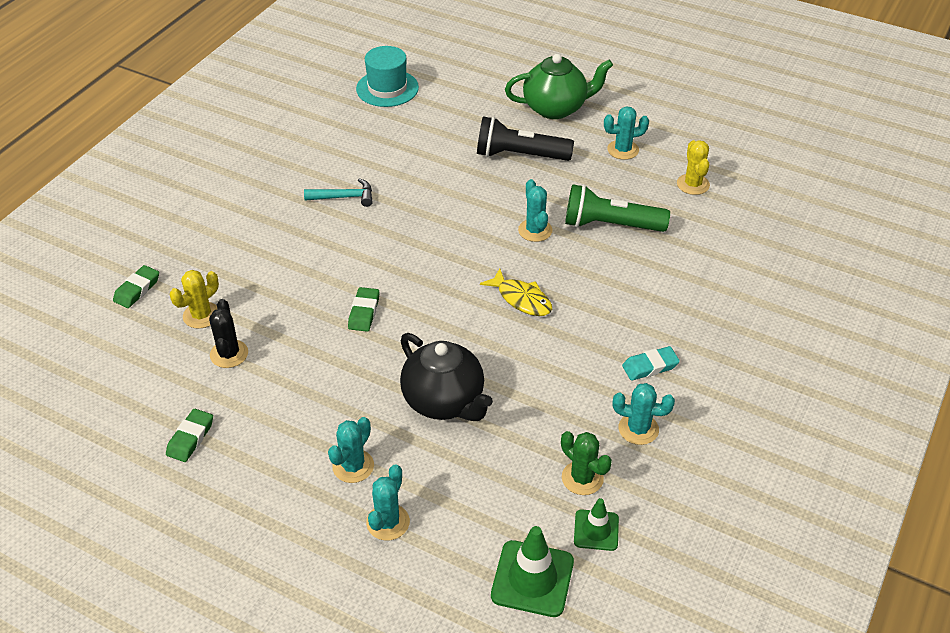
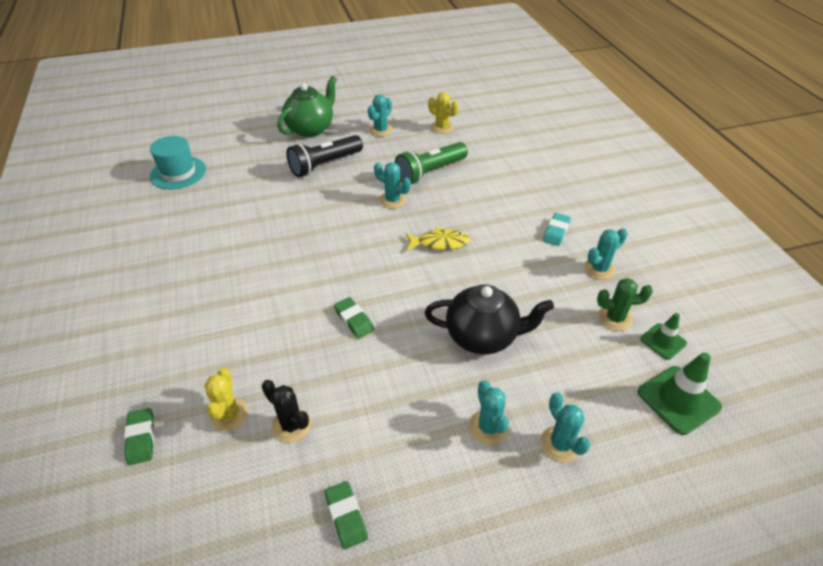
camera: 45 degrees left, 0 degrees up
turquoise hammer [304,178,373,207] -> none

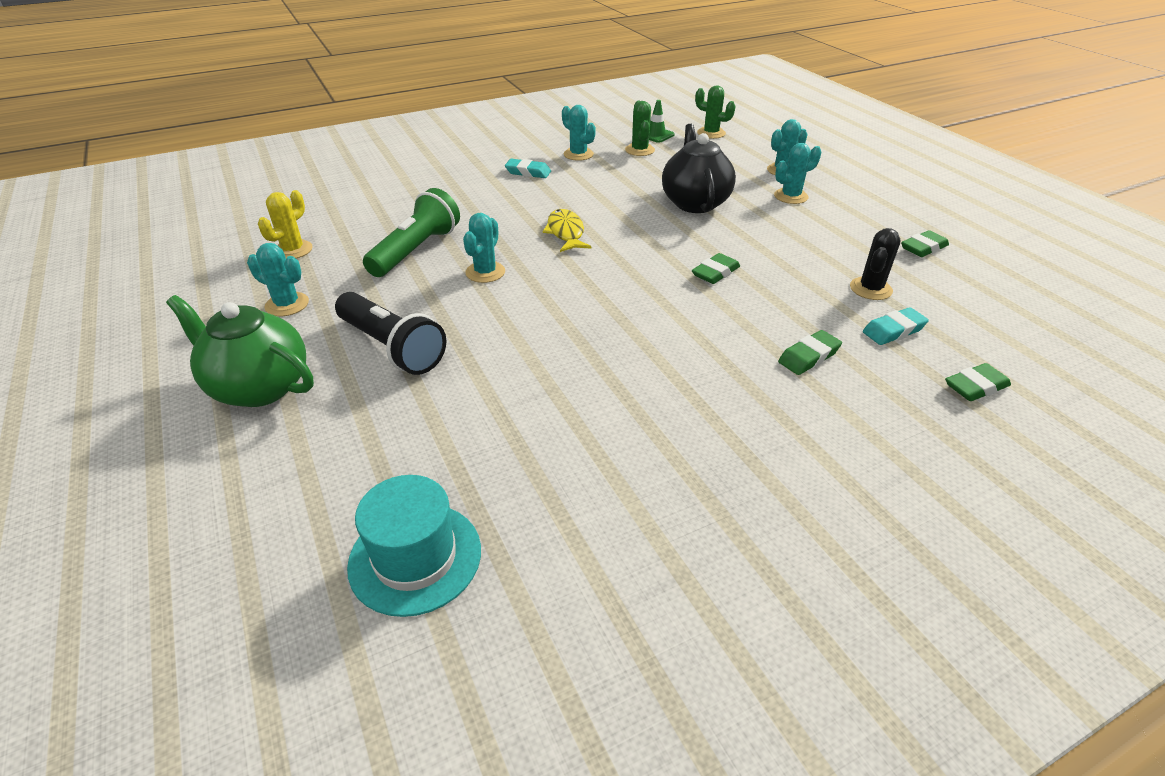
camera: 100 degrees left, 5 degrees down
yellow cactus [204,367,248,431] -> turquoise eraser [863,307,929,345]
green flashlight [395,142,468,184] -> green flashlight turned 105 degrees counterclockwise [363,188,460,277]
green traffic cone [638,353,722,435] -> green cactus [695,86,736,139]
none -> green eraser [778,330,842,375]

